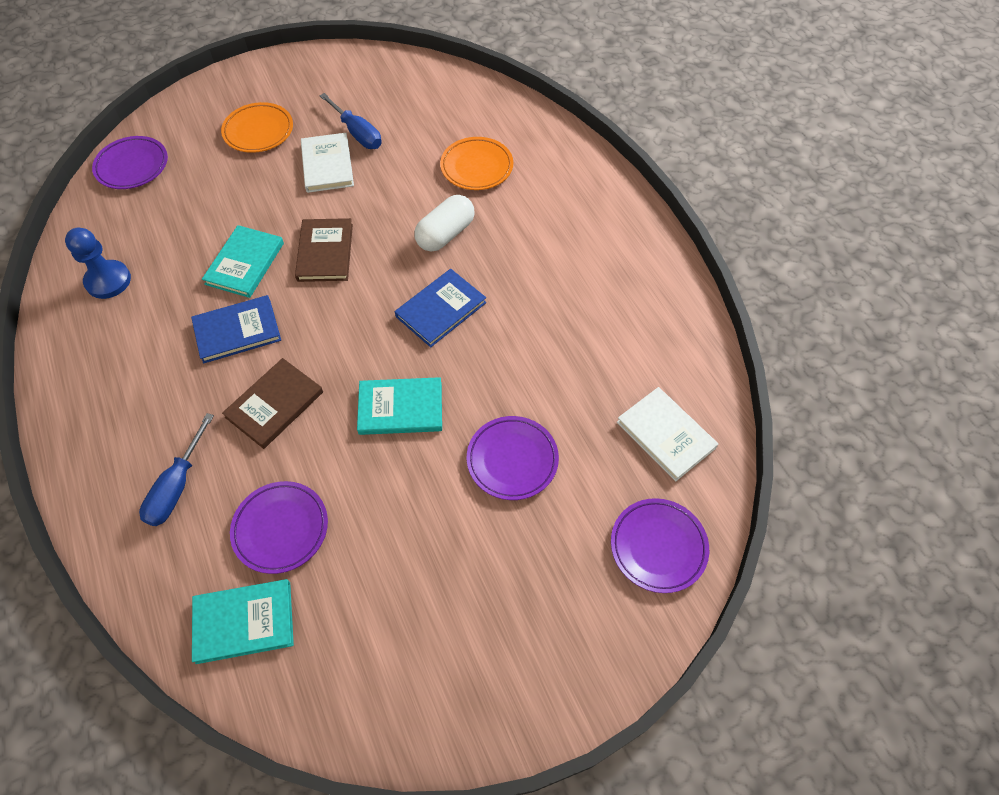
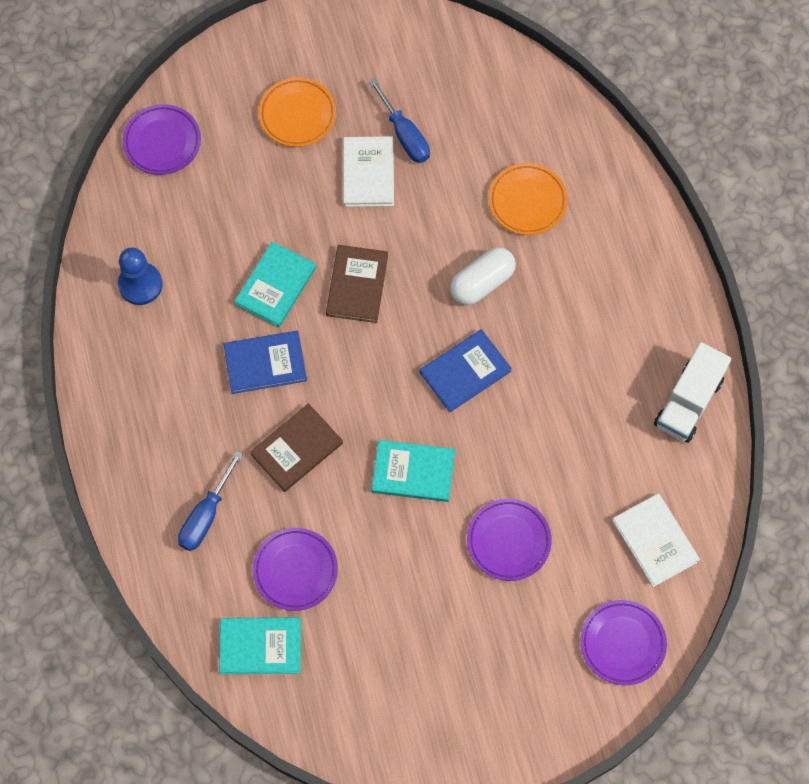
camera: 10 degrees right, 10 degrees up
none -> white truck [654,342,731,443]

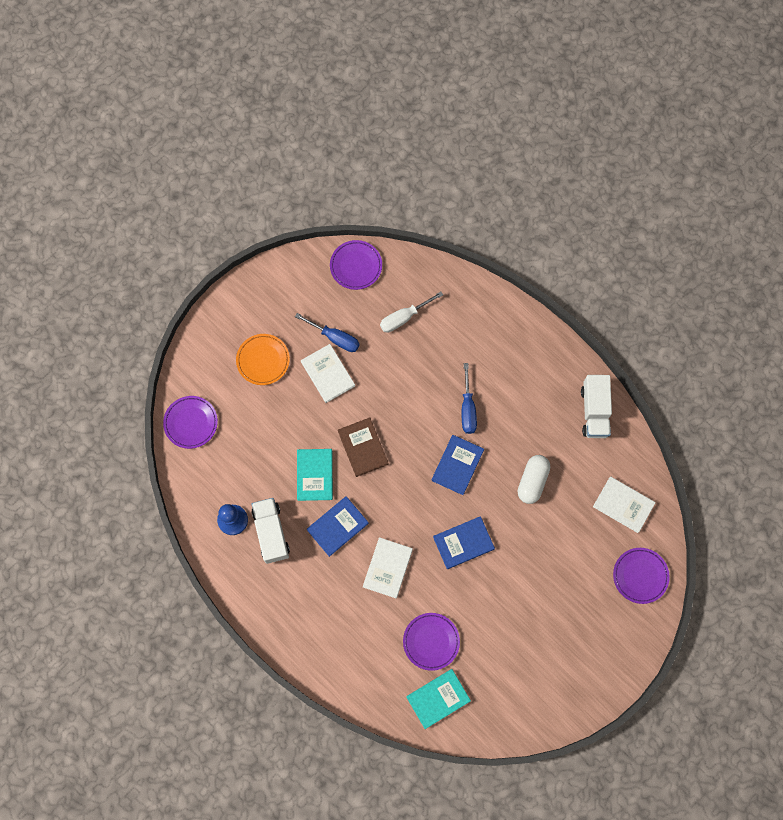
camera: 30 degrees left, 5 degrees up
blue screwdriver [178,451,243,551] -> blue screwdriver moved to [462,363,477,434]
brown book [250,403,343,492] -> white book [363,537,413,598]
turquoise book [372,440,455,502] -> blue book [433,516,495,569]
white capsule [450,247,516,305] -> white capsule moved to [517,455,550,504]
purple plate [467,499,552,581] -> purple plate moved to [330,240,382,290]
orange plate [489,163,568,235] -> none
none -> white truck [251,498,290,564]
none -> white screwdriver [380,292,443,332]

